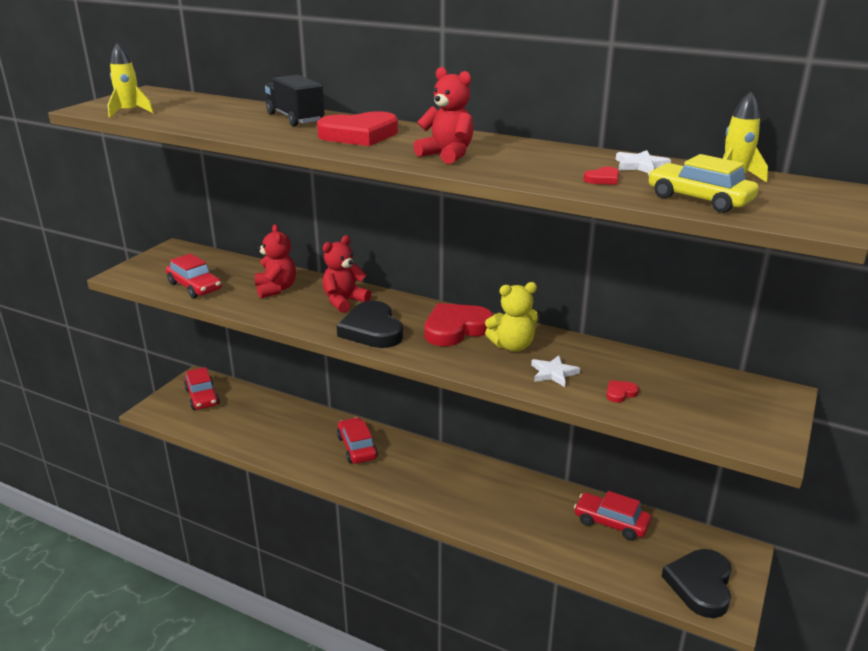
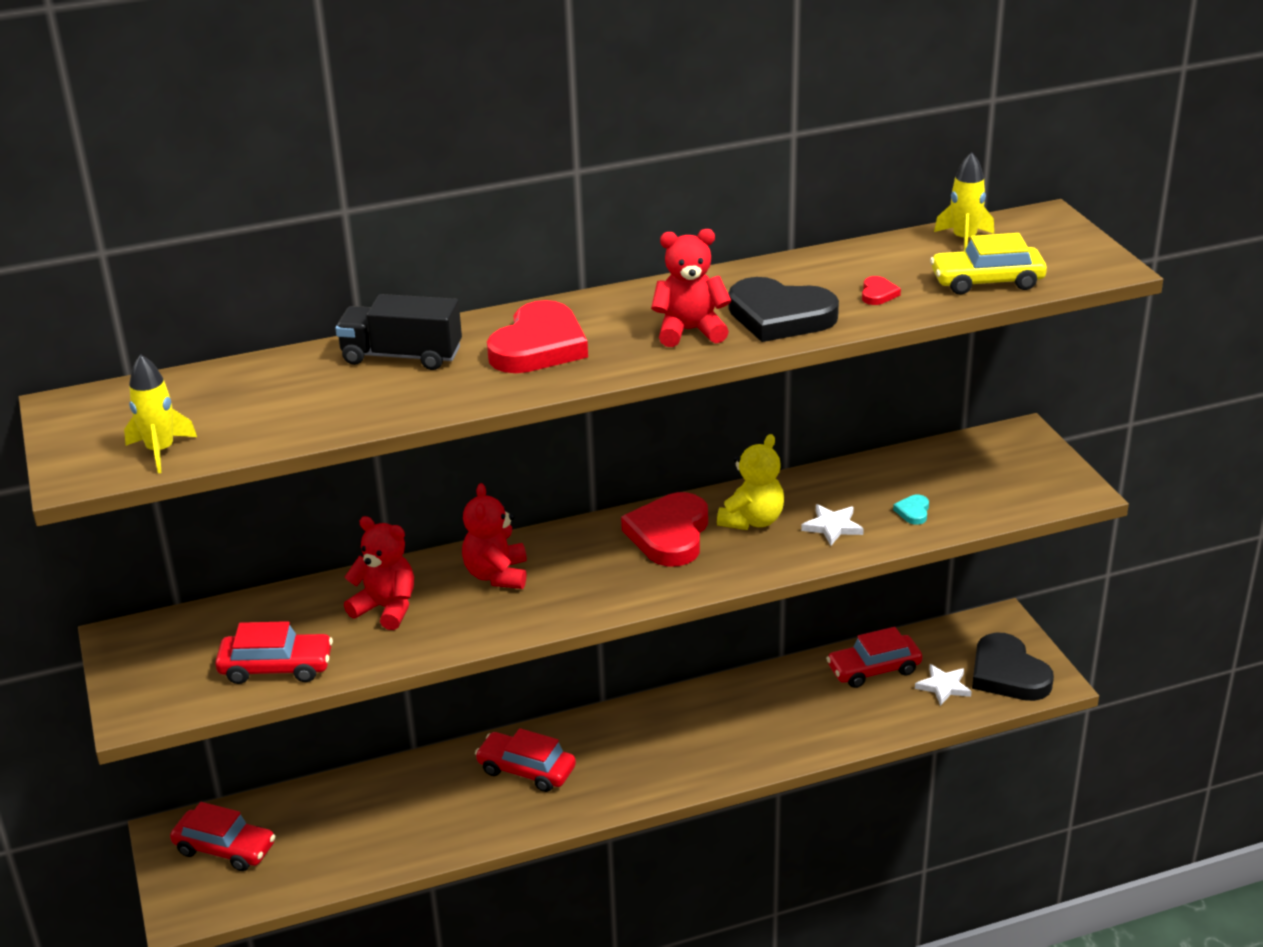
camera: 45 degrees left, 5 degrees up
black heart [337,301,403,348] -> black heart moved to [729,277,839,342]
red heart [606,380,639,403] -> turquoise heart [893,495,929,525]
white star [616,150,671,173] -> white star moved to [915,664,972,706]

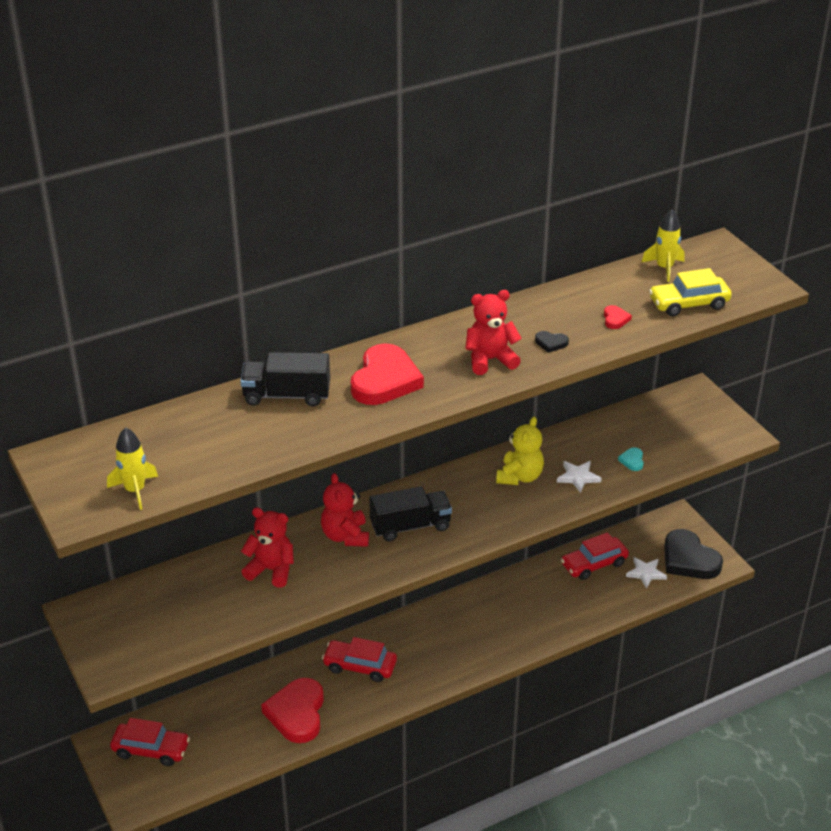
camera: 10 degrees left, 5 degrees up
red car [215,621,333,684] -> none
red heart [621,492,708,566] -> red heart moved to [261,678,324,743]
black heart [729,277,839,342] -> black heart [535,331,569,353], size x0.42
none -> black truck [369,486,452,541]

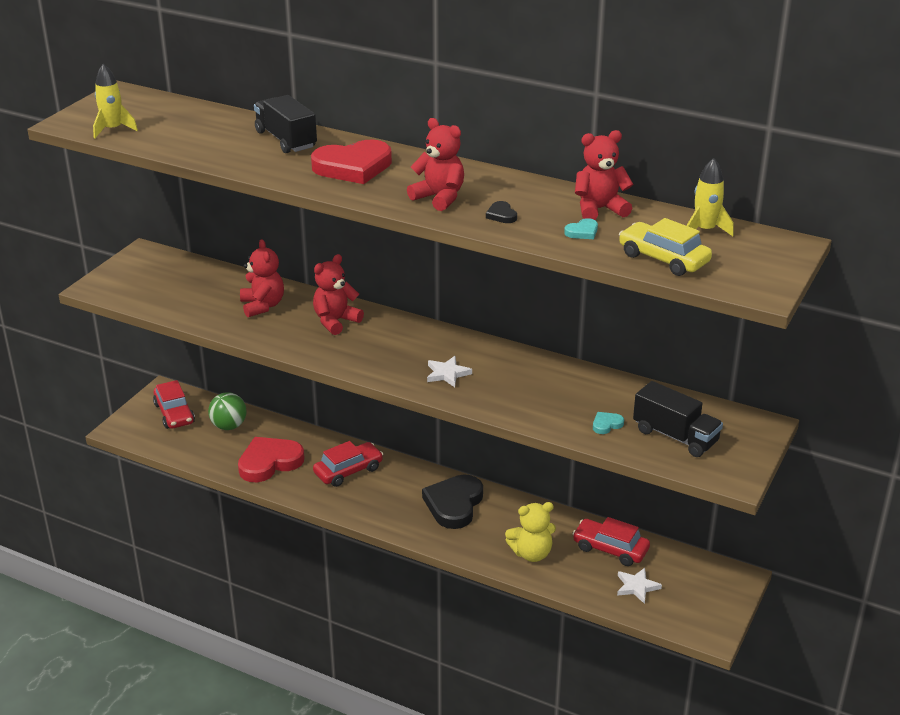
camera: 55 degrees right, 5 degrees down
red car [322,637,397,682] -> red car turned 75 degrees clockwise [313,441,383,487]
black truck [369,486,452,541] -> black truck moved to [633,381,723,457]
yellow teddy bear [496,417,544,485] -> yellow teddy bear moved to [505,502,556,562]
white star [557,461,602,493] -> white star moved to [427,356,472,387]
red heart [604,305,632,329] -> turquoise heart [564,218,598,239]
black heart [664,529,723,579] -> black heart moved to [422,474,483,529]
none -> green ball [208,392,247,430]
none -> red teddy bear [575,130,634,220]

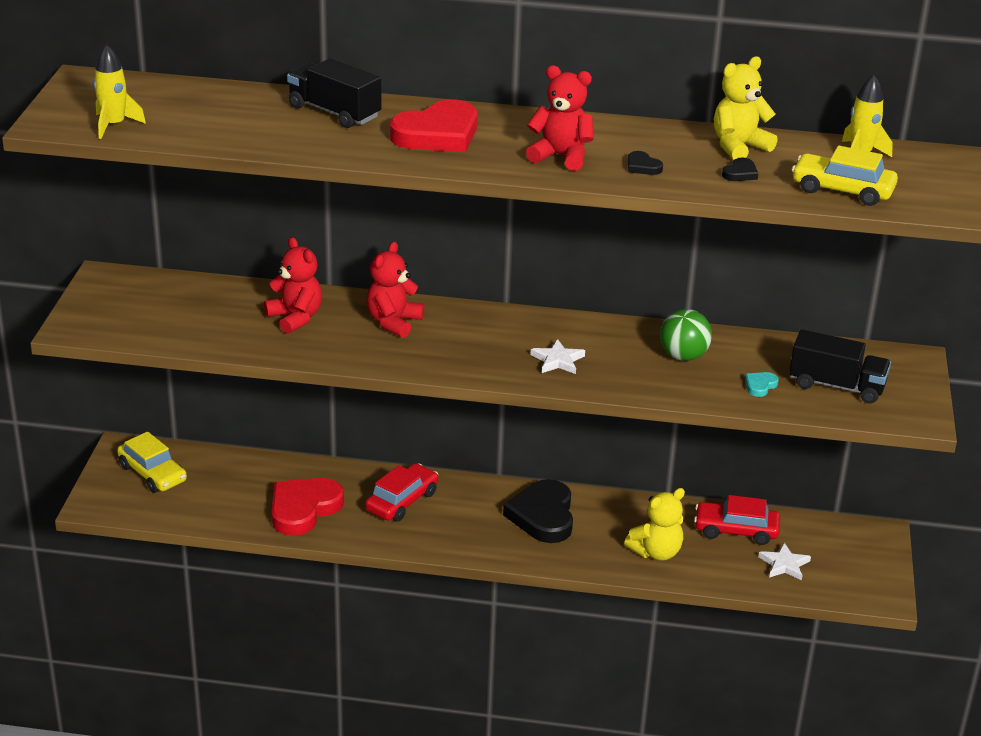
camera: 20 degrees left, 0 degrees up
red car [153,380,195,429] -> yellow car [117,432,187,493]
green ball [208,392,247,430] -> green ball moved to [660,309,712,361]
turquoise heart [564,218,598,239] -> black heart [722,157,758,181]
red teddy bear [575,130,634,220] -> yellow teddy bear [714,56,778,160]

